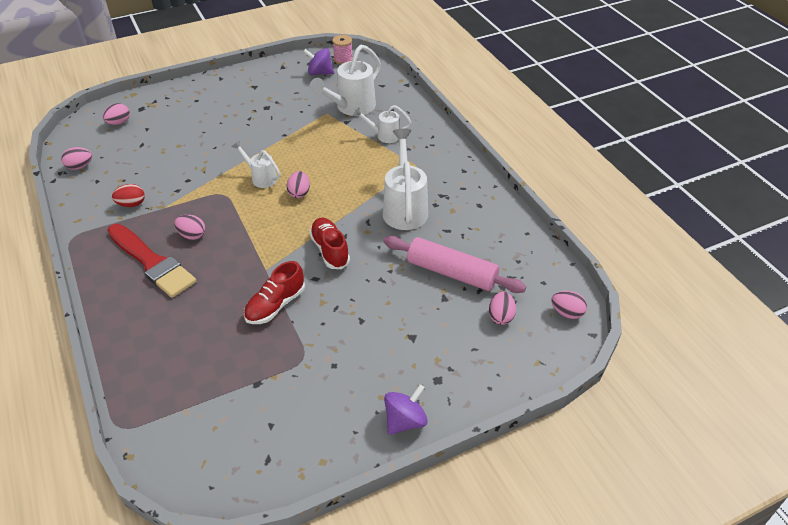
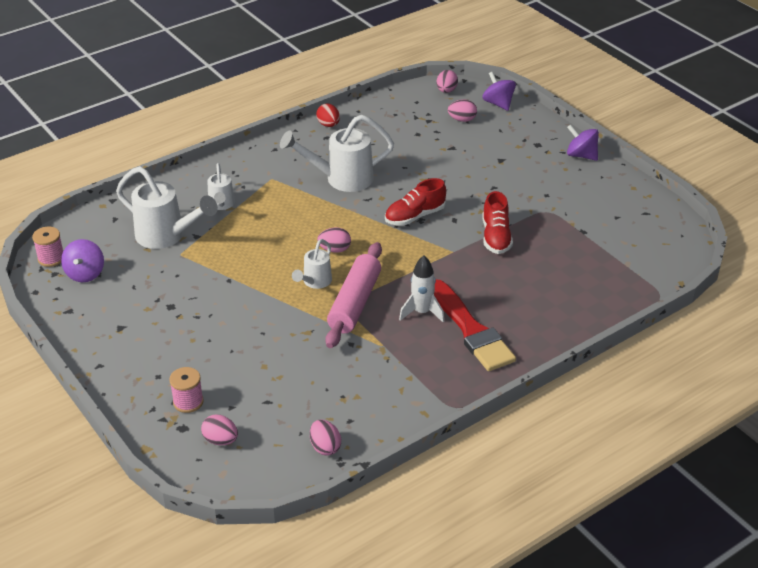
camera: 100 degrees left, 5 degrees down
red brush [107,224,196,298] -> red brush turned 120 degrees clockwise [434,279,516,371]
red egg [112,184,145,207] -> red egg moved to [316,103,340,127]
pink egg [174,215,205,240] -> white rocket [399,256,444,322]
red shoe [244,261,305,324] -> red shoe turned 60 degrees clockwise [483,191,513,254]
pink rolling pin [383,236,526,293] -> pink rolling pin moved to [325,242,382,348]
none -> pink spool [169,367,204,413]
none -> purple spinning top [482,72,516,111]

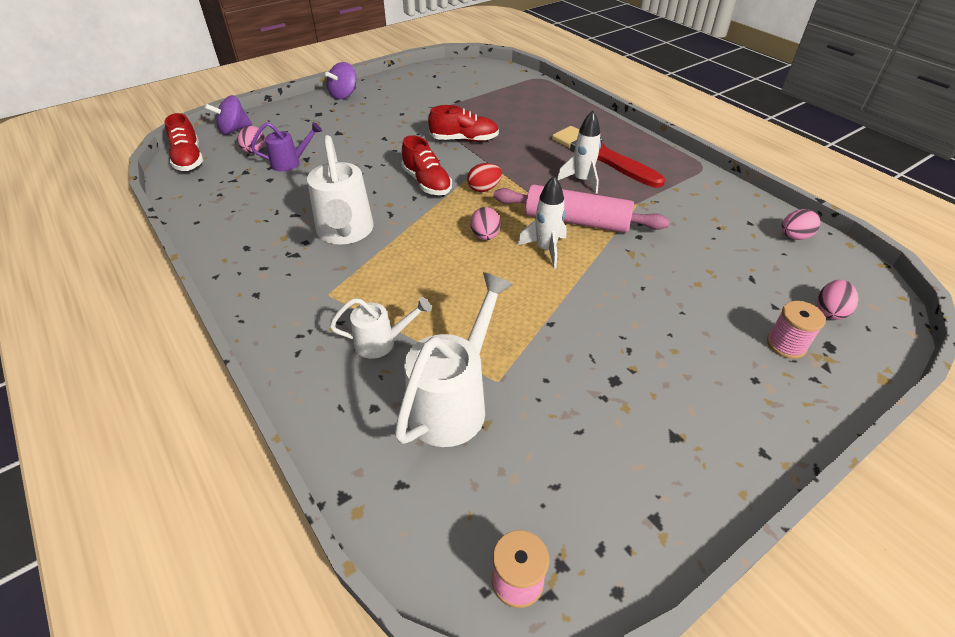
camera: 90 degrees left, 5 degrees up
purple spinning top [61,239,104,282] -> none
white watering can [292,239,332,289] -> white rocket [518,176,567,269]
red egg [316,103,340,127] -> red egg moved to [467,163,502,192]
red brush [434,279,516,371] -> red brush turned 105 degrees counterclockwise [552,126,665,188]
pink egg [436,70,458,93] -> red shoe [164,113,203,171]
none -> purple watering can [251,122,322,172]

